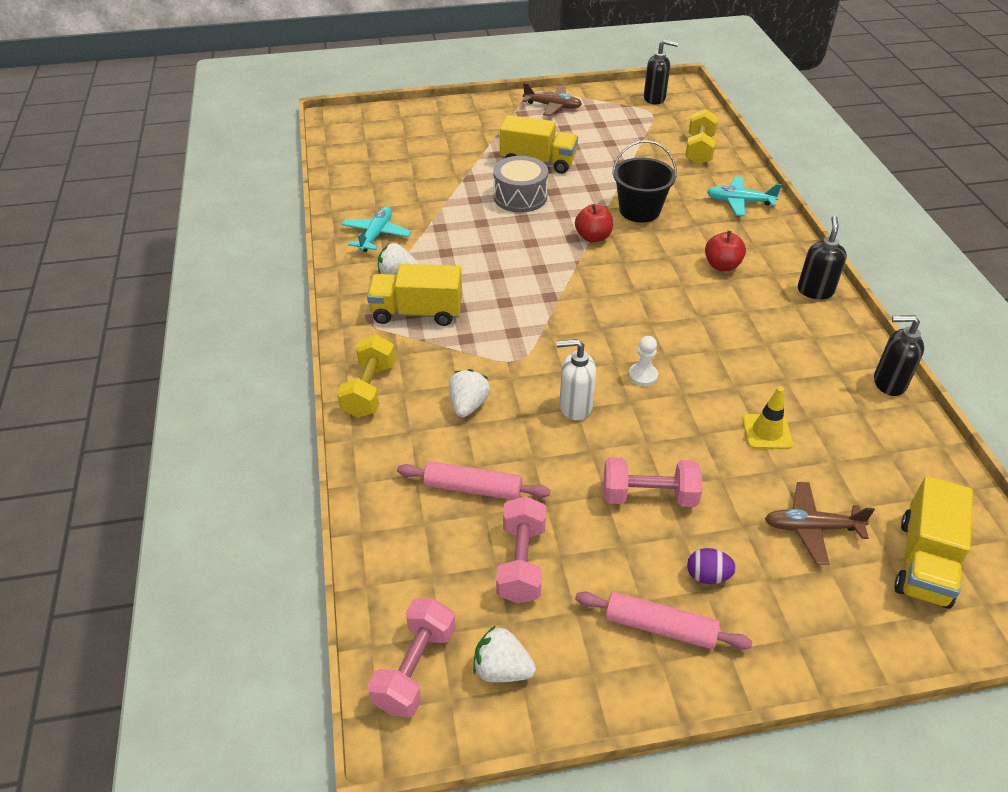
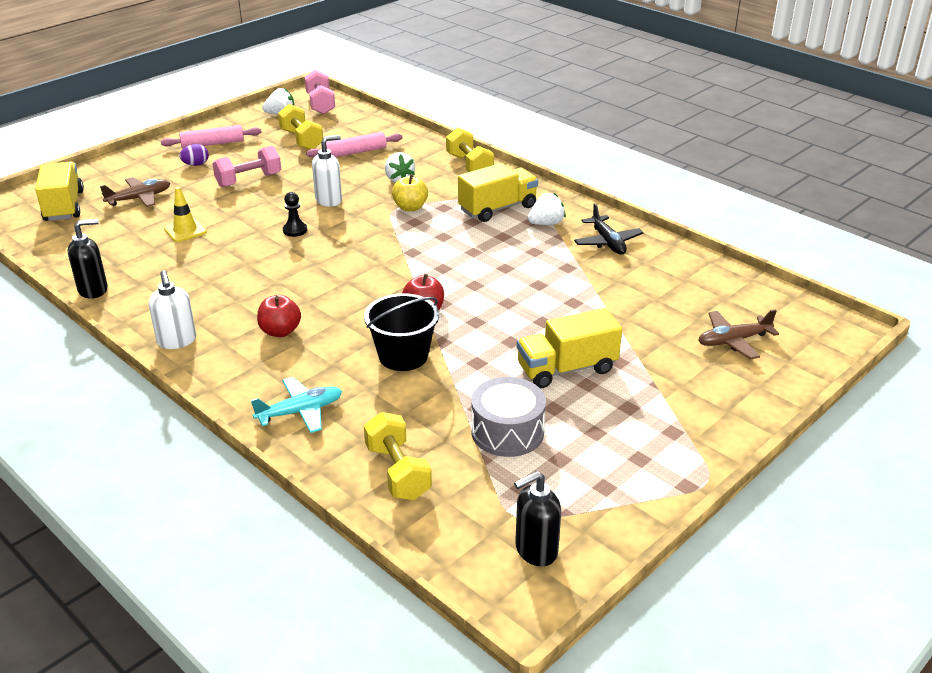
camera: 145 degrees right, 10 degrees down
turquoise plane [341,207,411,252] -> black plane [574,203,644,255]
grey drum [493,156,548,213] -> grey drum moved to [471,377,546,457]
pink dumbbell [496,496,546,603] -> yellow dumbbell [278,104,323,149]
brown plane [522,83,582,116] -> brown plane moved to [698,309,779,360]
white pawn [629,336,658,386] -> black pawn [283,192,307,237]
black soap dispenser [798,216,847,300] -> white soap dispenser [149,271,196,349]
none -> yellow apple [392,174,428,211]

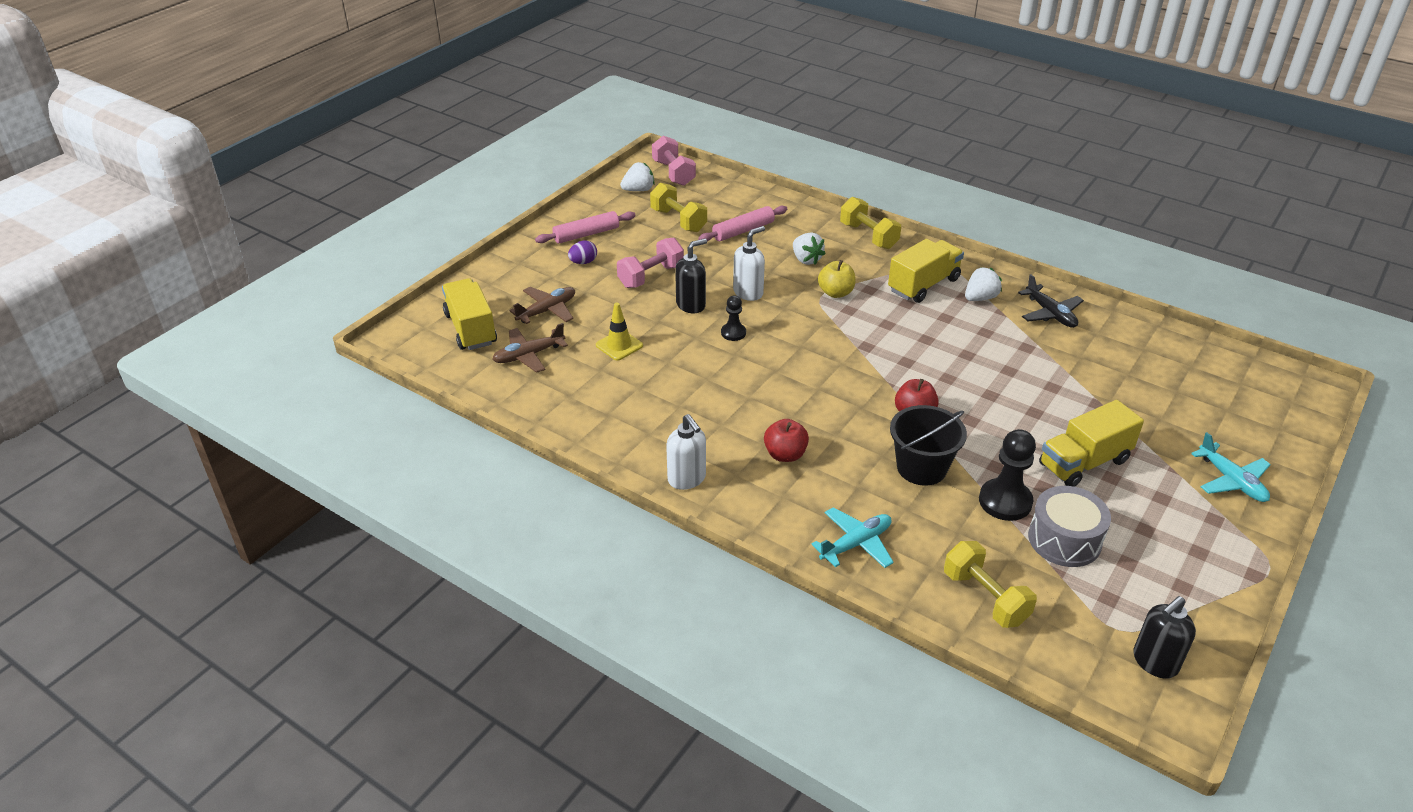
camera: 10 degrees left, 5 degrees up
black soap dispenser [68,219,108,299] -> black soap dispenser moved to [675,239,707,313]
brown plane [698,309,779,360] -> brown plane moved to [492,323,568,373]
none -> black pawn [979,429,1036,521]
none -> turquoise plane [1191,432,1271,502]

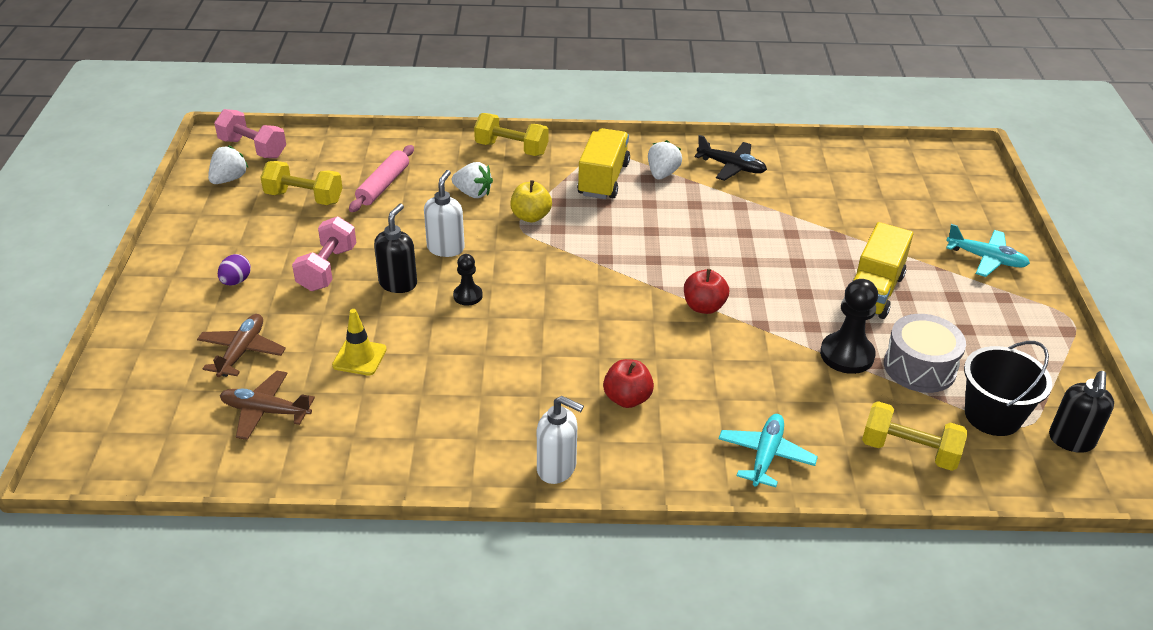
camera: 35 degrees left, 0 degrees up
yellow truck [442,278,497,350] -> none
brown plane [492,323,568,373] -> brown plane turned 75 degrees clockwise [220,371,315,440]
pink rolling pin [535,211,636,244] -> none
black bucket [890,405,967,485] -> black bucket moved to [964,341,1052,436]

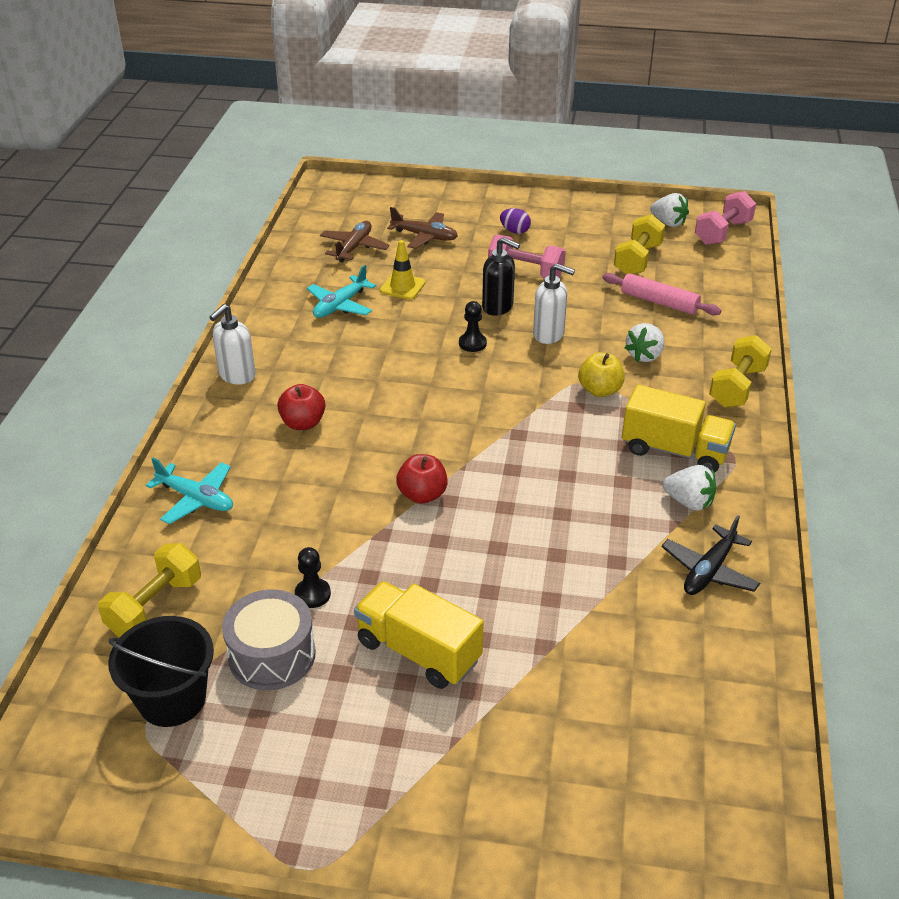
camera: 100 degrees right, 0 degrees up
black pawn [820,279,878,374] -> black pawn [295,547,331,608], size x0.57
turquoise plane [946,224,1030,277] -> turquoise plane moved to [307,265,376,318]
black soap dispenser [1049,371,1114,453] -> none

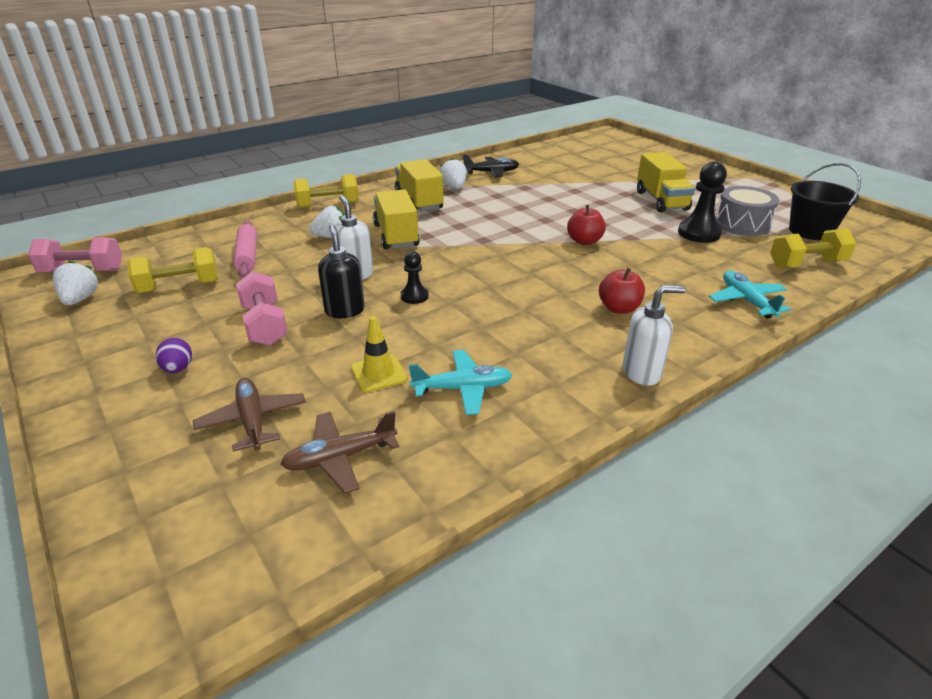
camera: 135 degrees left, 5 degrees down
black pawn [295,547,331,608] -> black pawn [678,162,727,243], size x1.75
yellow apple [578,352,624,397] -> yellow truck [373,189,420,249]

